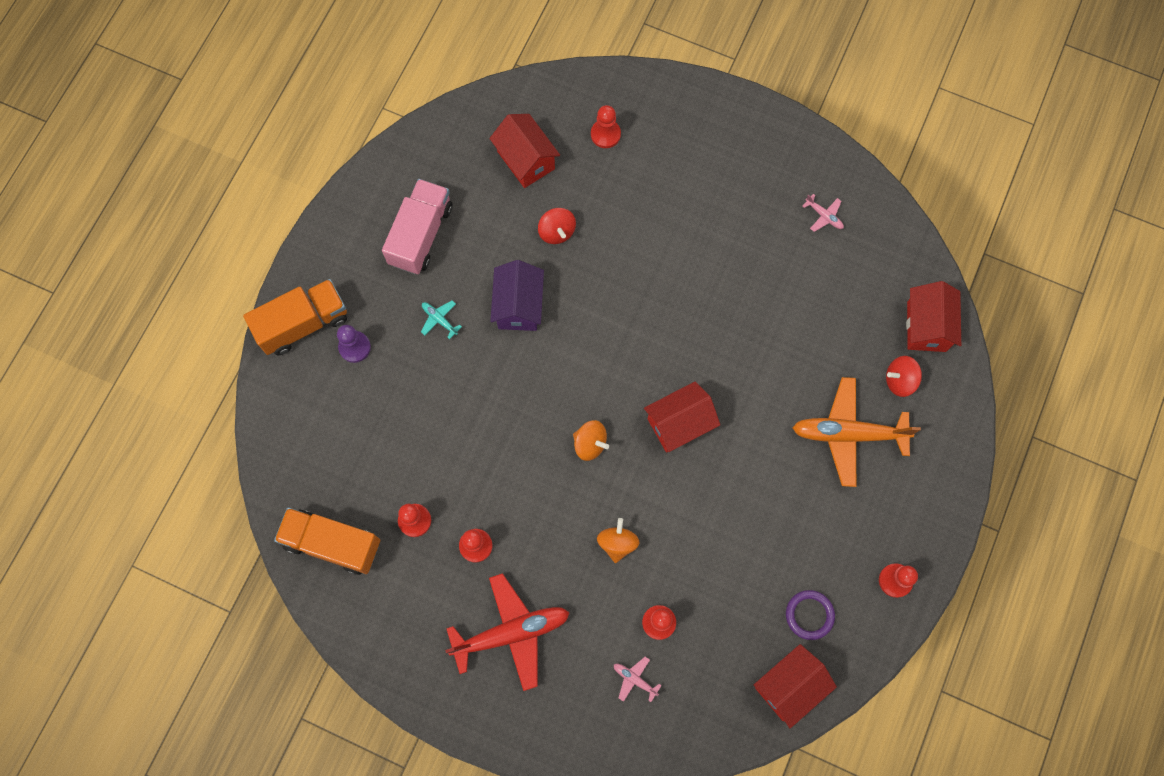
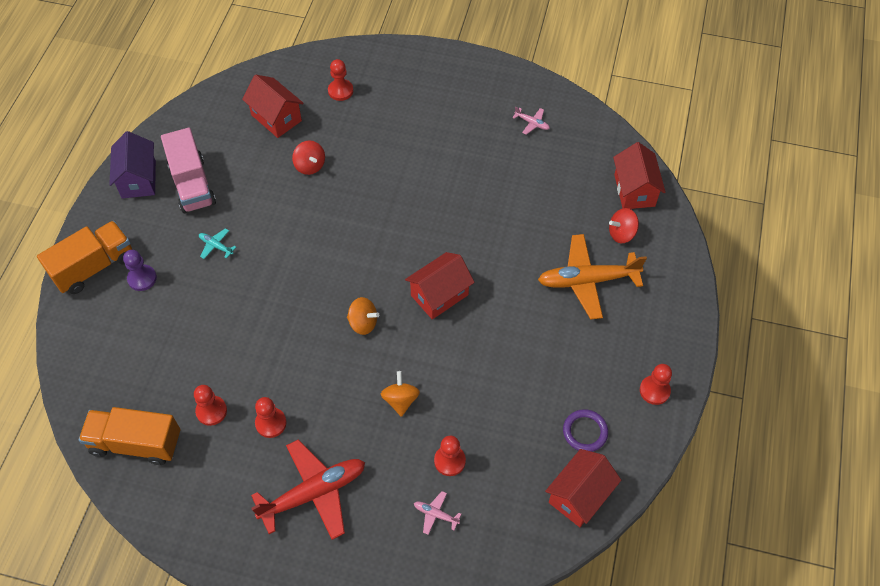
camera: 10 degrees left, 15 degrees down
pink truck [382,179,453,274] -> pink truck turned 150 degrees clockwise [161,128,216,213]
purple house [490,260,544,331] -> purple house moved to [109,131,156,199]

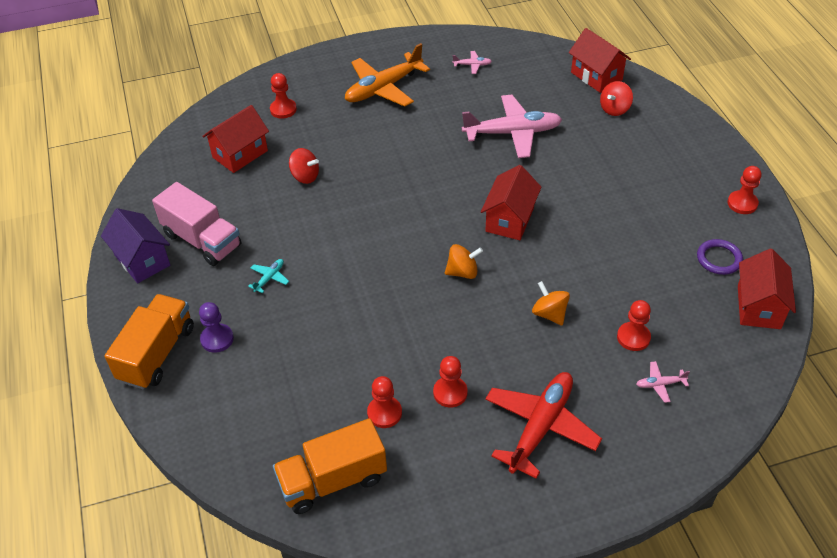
camera: 30 degrees left, 10 degrees down
turquoise plane [199,228,236,259] -> turquoise plane turned 120 degrees clockwise [248,259,289,293]
red house [242,75,304,138] -> red house turned 60 degrees counterclockwise [202,105,269,173]
orange plane [538,234,647,320] -> orange plane moved to [345,43,430,107]
none -> pink plane [462,95,562,158]

